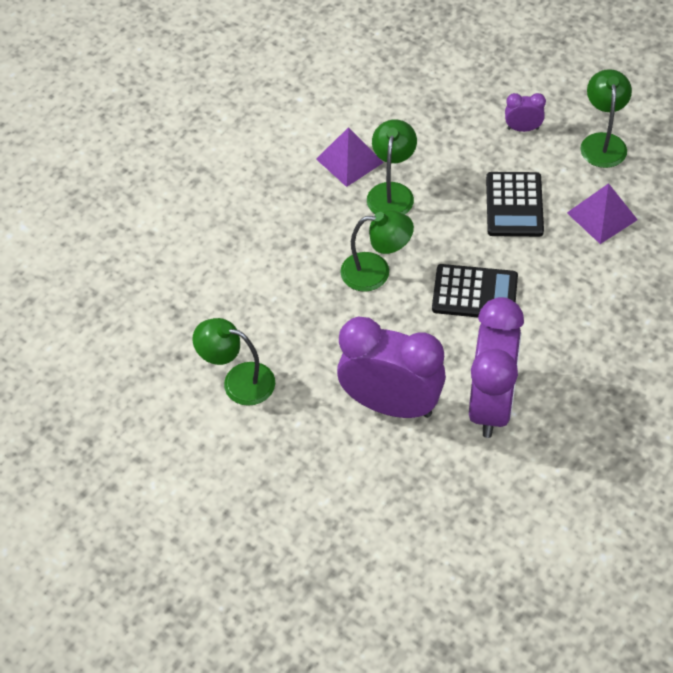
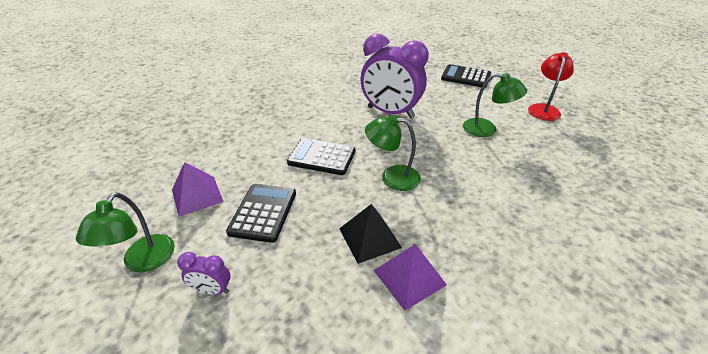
camera: 175 degrees left, 15 degrees down
green lamp [367,120,417,214] -> black pyramid [339,204,402,264]
purple clock [469,297,524,438] -> none
none -> black calculator [441,64,491,88]
none -> red lamp [528,52,574,121]

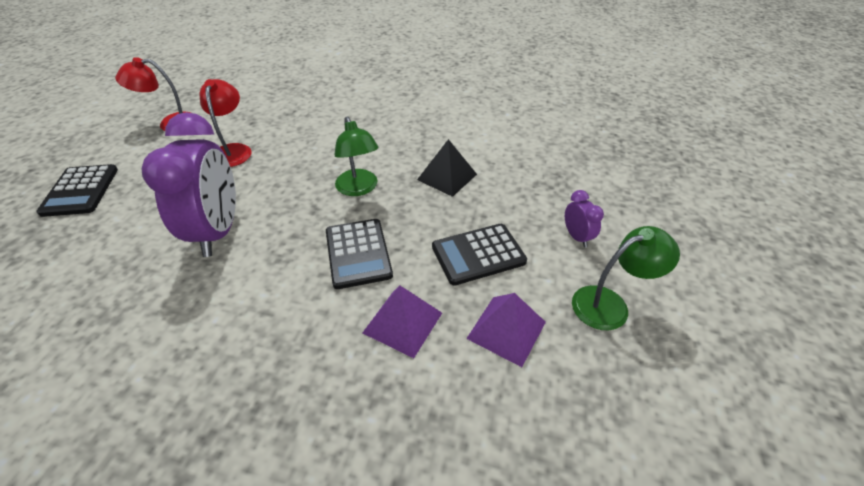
camera: 120 degrees left, 5 degrees up
purple pyramid [374,244,447,310] -> purple pyramid moved to [363,286,442,358]
green lamp [463,73,527,137] -> red lamp [200,79,252,167]

